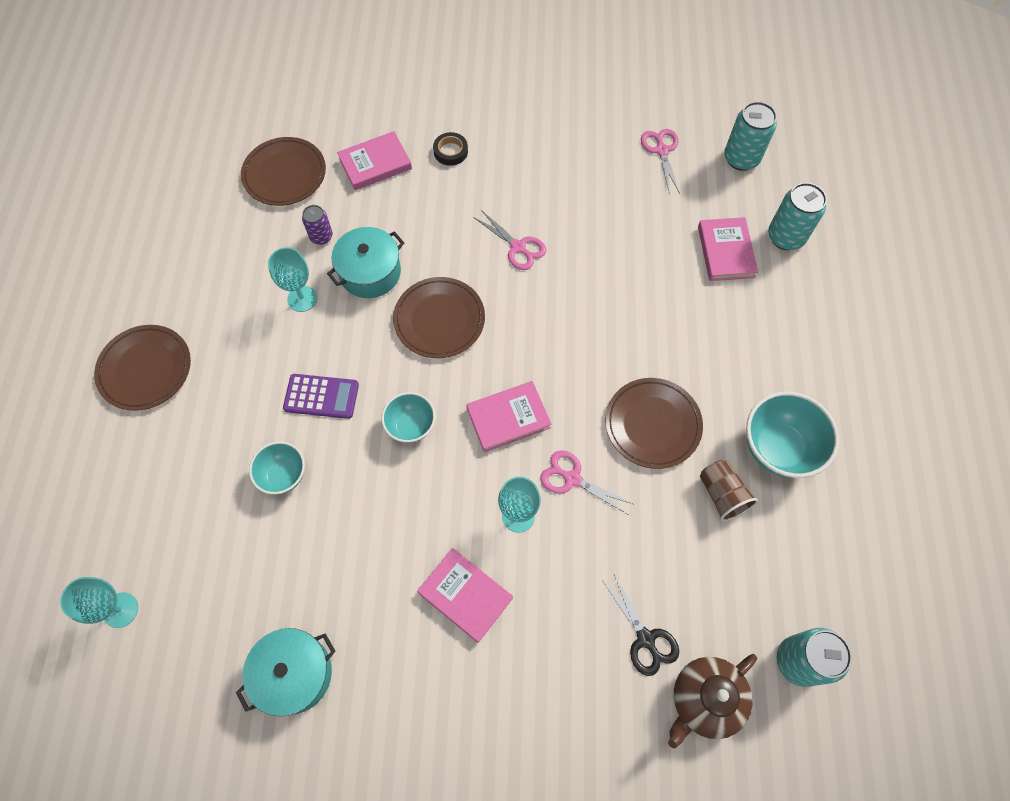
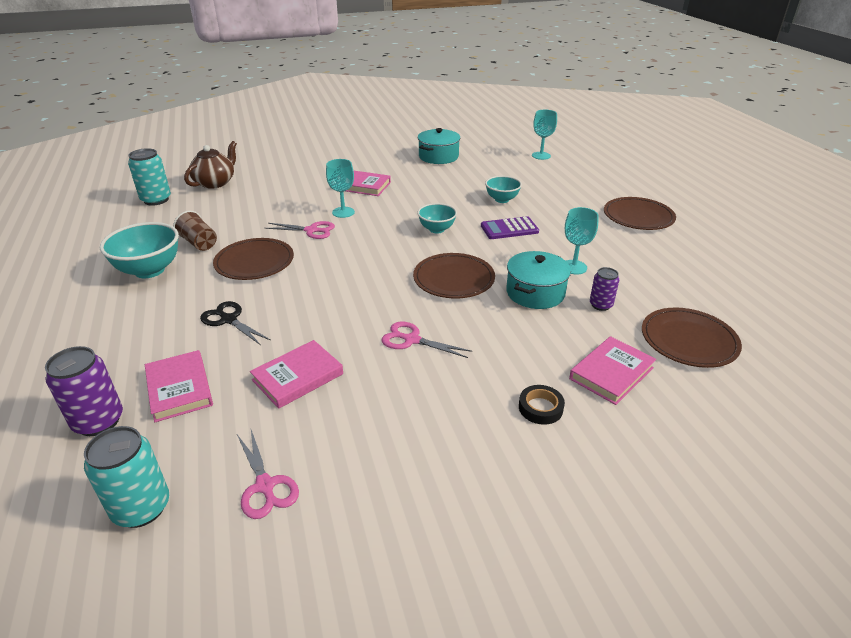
camera: 160 degrees right, 30 degrees down
pink book [466,381,551,453] -> pink book moved to [250,340,343,409]
black scissors [602,575,679,676] -> black scissors moved to [200,301,270,345]
turquoise can [768,183,827,250] -> purple can [45,346,123,436]

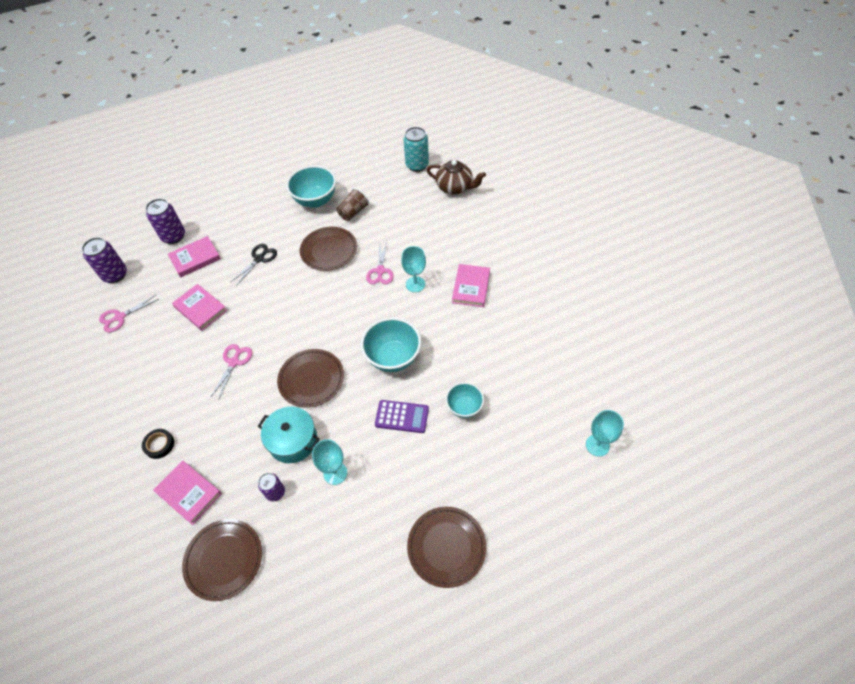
camera: 85 degrees right, 20 degrees up
turquoise can [84,426,169,528] -> purple can [82,237,127,283]
turquoise bowl [417,203,457,234] -> turquoise bowl [361,318,421,372], size x1.65
turquoise pot [418,128,460,164] -> none
purple calculator [481,216,539,239] -> purple calculator turned 120 degrees clockwise [375,400,429,433]

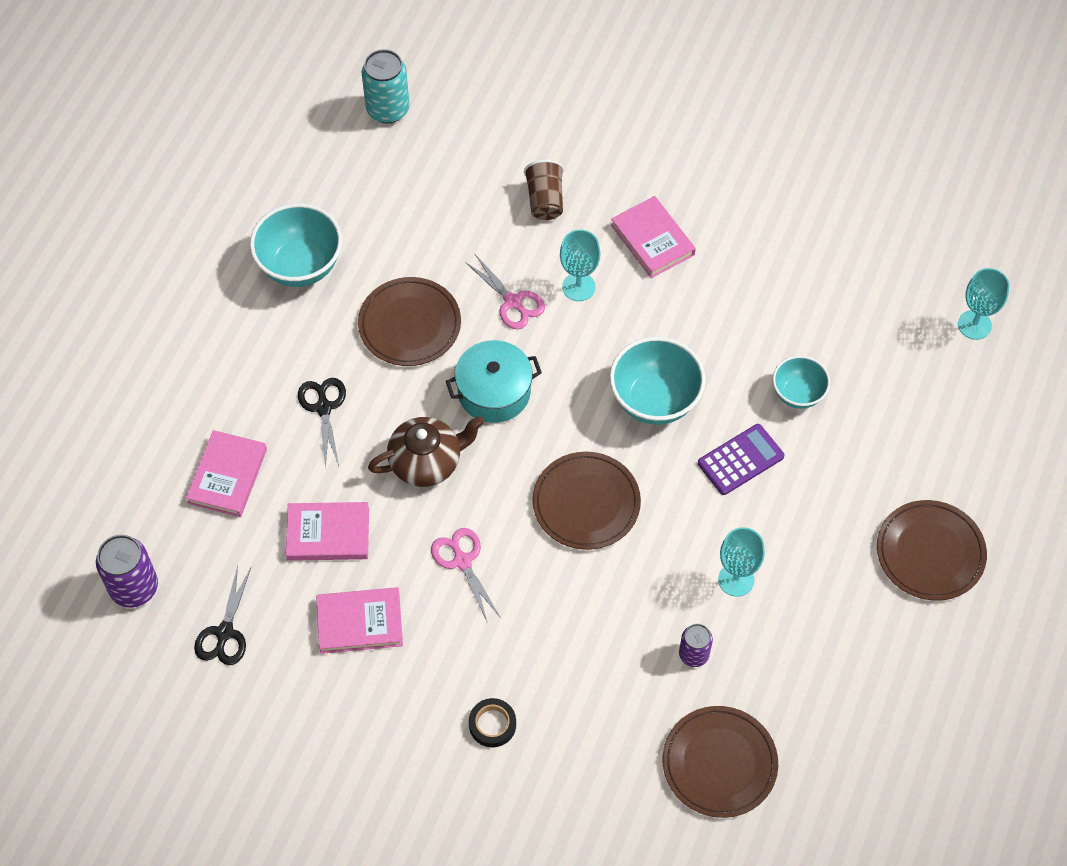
camera: 45 degrees left, 5 degrees up
pink scissors [99,295,159,333] -> black scissors [194,565,251,665]
purple can [145,198,185,244] -> none
pink book [153,461,222,525] -> pink book moved to [316,587,403,654]
turquoise pot [258,407,320,463] -> turquoise pot moved to [446,340,542,423]
brown cup [337,188,369,221] -> brown cup moved to [524,160,564,220]
brown teapot [427,160,486,194] -> brown teapot moved to [368,416,484,487]

